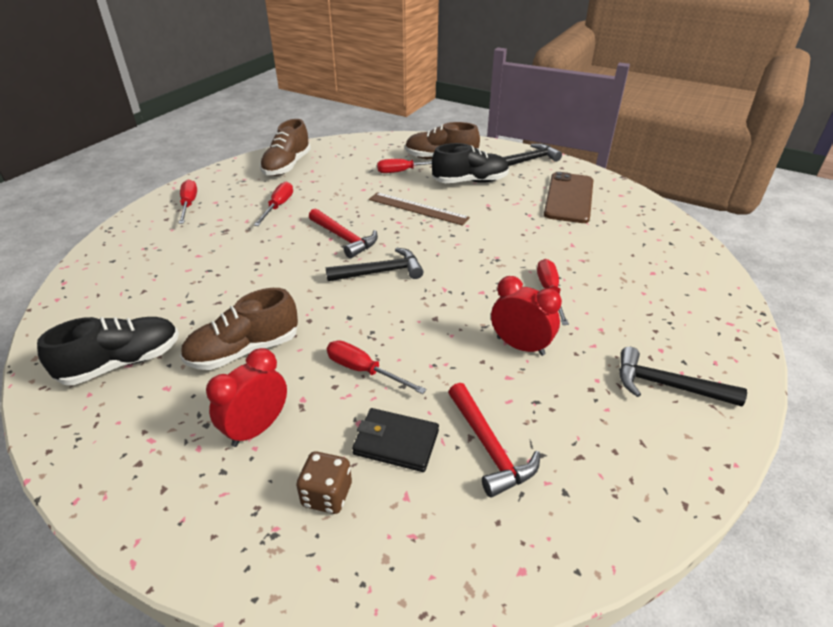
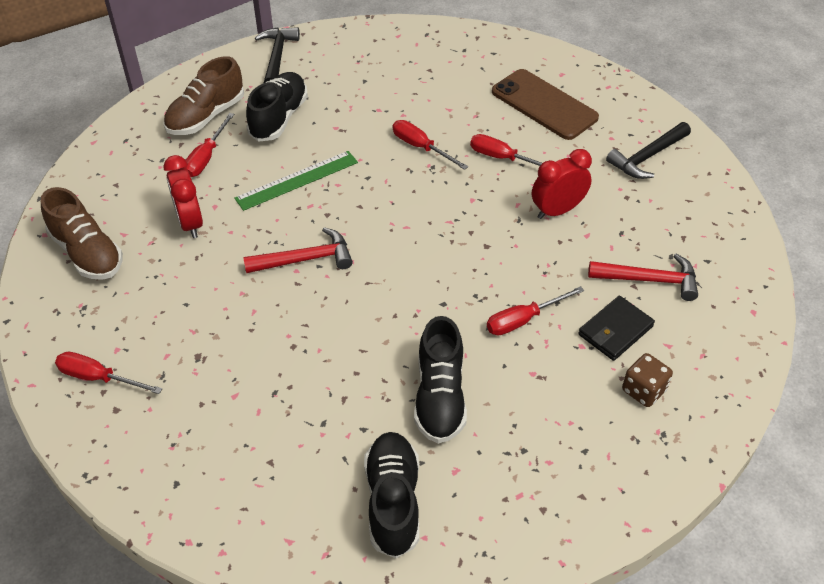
camera: 60 degrees left, 10 degrees up
brown shoe [180,288,298,370] -> black shoe [414,316,467,443]
red clock [206,348,287,447] -> red clock moved to [163,155,203,238]
red screwdriver [254,181,293,226] -> red screwdriver moved to [393,120,468,170]
black hammer [326,248,423,281] -> none
brown ruler [369,192,470,226] -> green ruler [234,151,358,211]
brown phone [544,172,593,223] -> brown phone moved to [492,69,599,140]

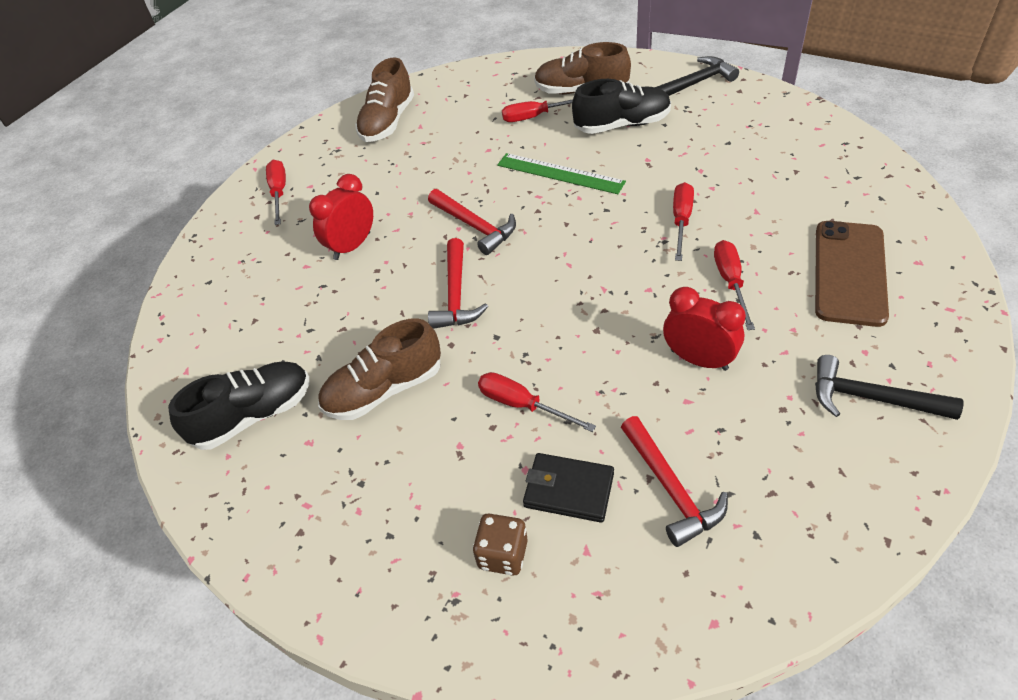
camera: 65 degrees right, 0 degrees up
red clock [163,155,203,238] -> red clock moved to [309,174,373,260]
black shoe [414,316,467,443] -> brown shoe [318,318,441,420]
none -> red hammer [428,238,488,329]

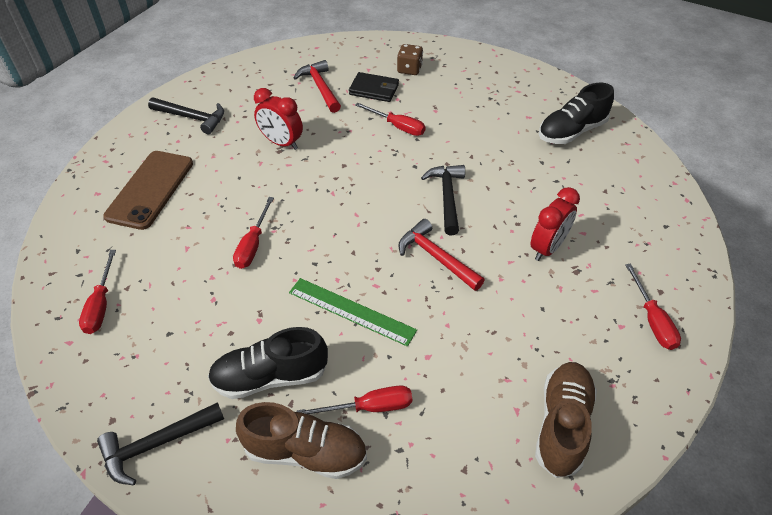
camera: 175 degrees right, 0 degrees up
brown shoe [318,318,441,420] -> none
red hammer [428,238,488,329] -> black hammer [421,165,465,235]
red screwdriver [714,240,755,330] -> red screwdriver moved to [79,250,116,334]

